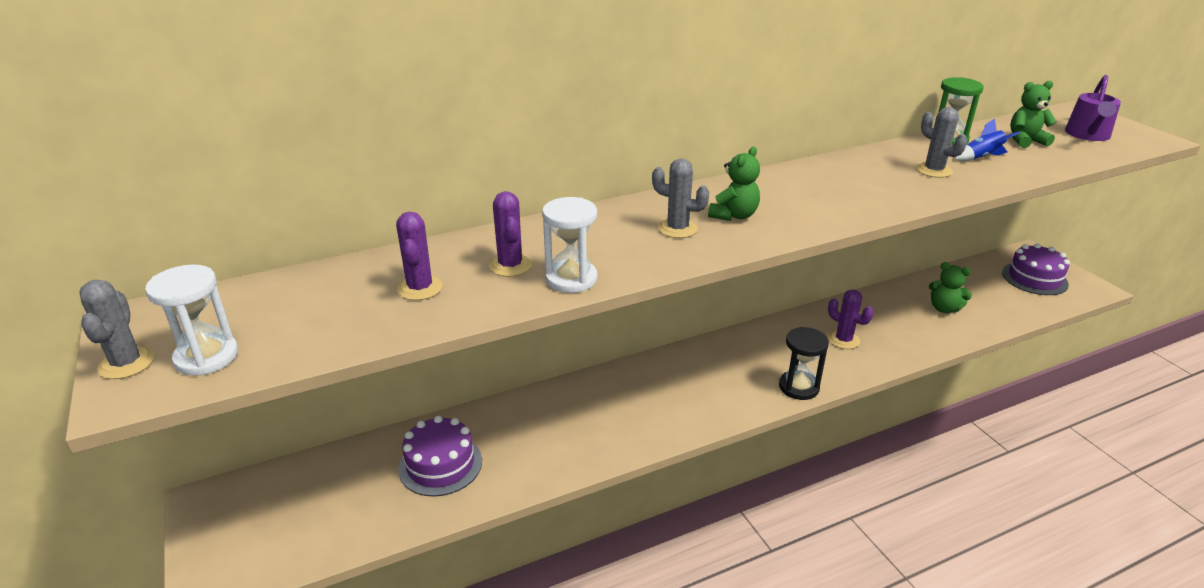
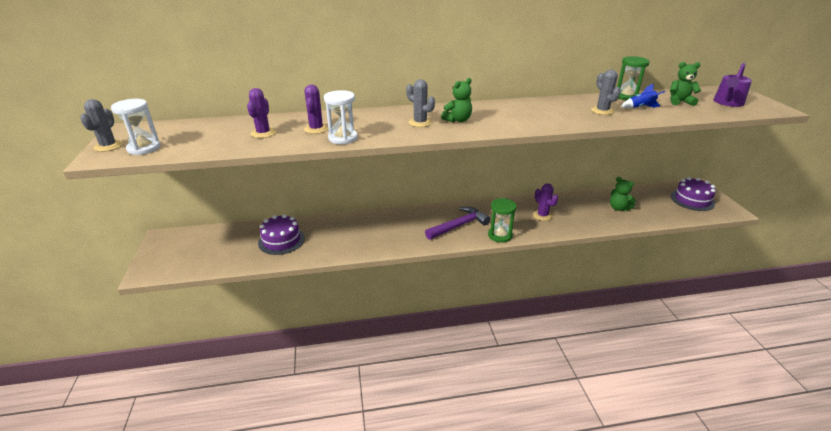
camera: 15 degrees right, 0 degrees up
black hourglass [779,327,829,400] -> green hourglass [488,198,517,243]
none -> purple hammer [425,207,490,240]

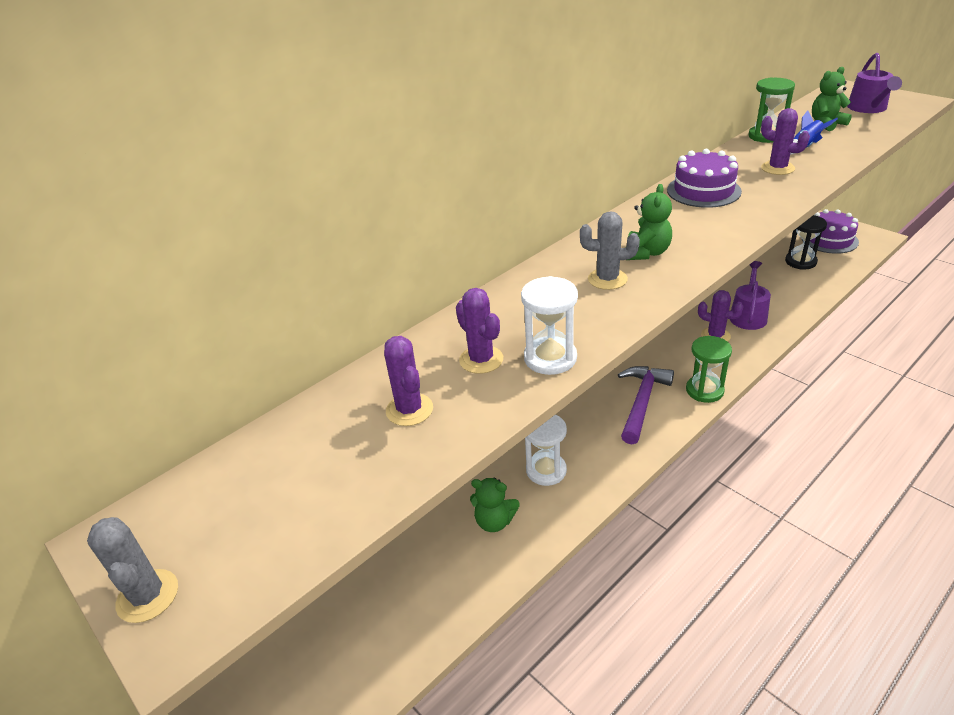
camera: 30 degrees left, 5 degrees up
white hourglass [111,99,160,155] -> white hourglass moved to [525,415,567,486]
purple cake [258,214,305,255] -> purple cake moved to [667,149,742,208]
grey cactus [591,69,621,115] -> purple cactus [761,108,810,175]
green teddy bear [610,177,636,211] -> green teddy bear moved to [470,478,520,532]
none -> purple watering can [730,261,771,330]
none -> black hourglass [785,215,827,270]

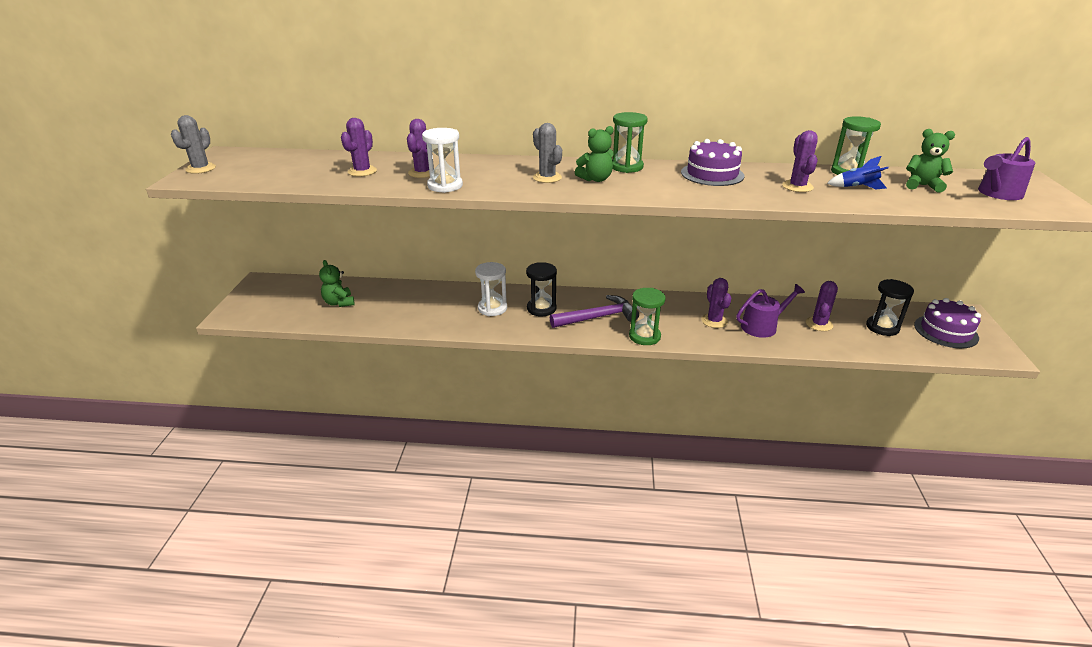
camera: 45 degrees right, 5 degrees down
green teddy bear [470,478,520,532] -> green teddy bear moved to [319,260,354,307]
none -> black hourglass [526,262,557,316]
none -> green hourglass [612,112,648,173]
none -> purple cactus [806,281,838,331]

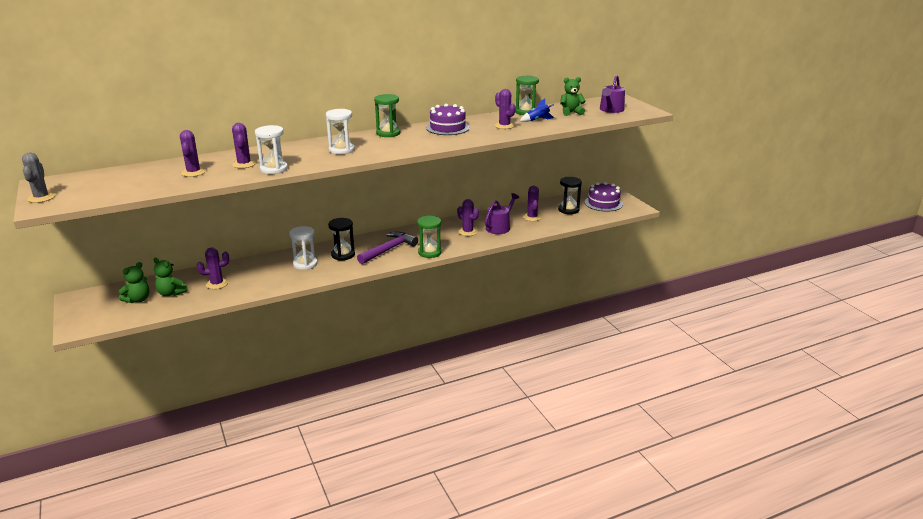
camera: 30 degrees left, 5 degrees down
grey cactus [533,123,562,183] -> white hourglass [326,109,355,155]
green teddy bear [575,126,614,182] -> green teddy bear moved to [119,262,149,303]
none -> purple cactus [197,248,229,289]

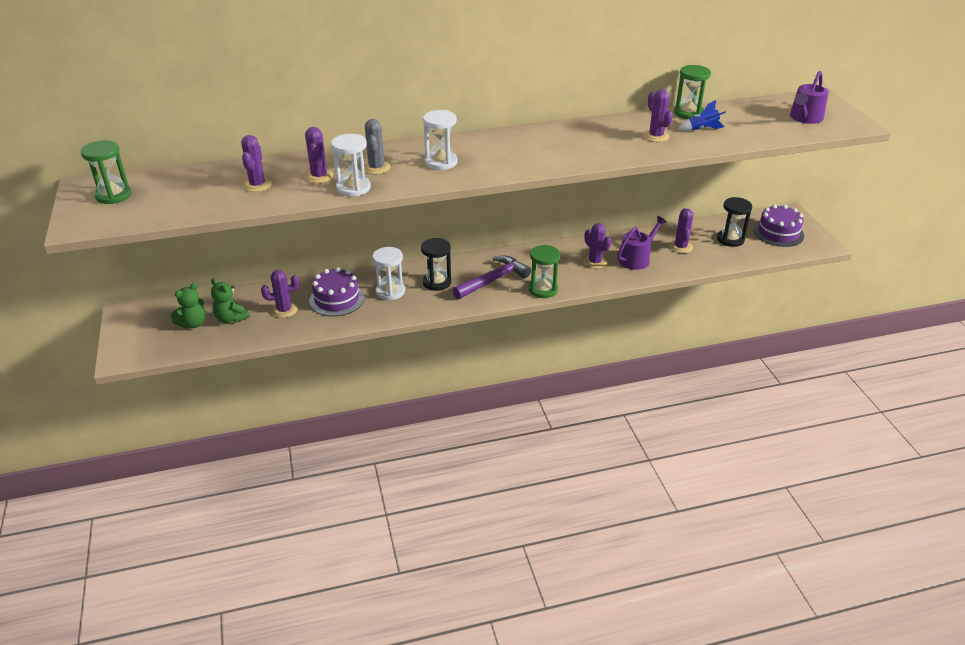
camera: 10 degrees right, 10 degrees up
grey cactus [22,152,55,203] -> grey cactus moved to [364,119,390,174]
green hourglass [374,94,400,137] -> green hourglass moved to [81,140,132,204]
purple cake [426,104,470,135] -> purple cake moved to [309,267,364,316]
green teddy bear [560,77,586,116] -> none

